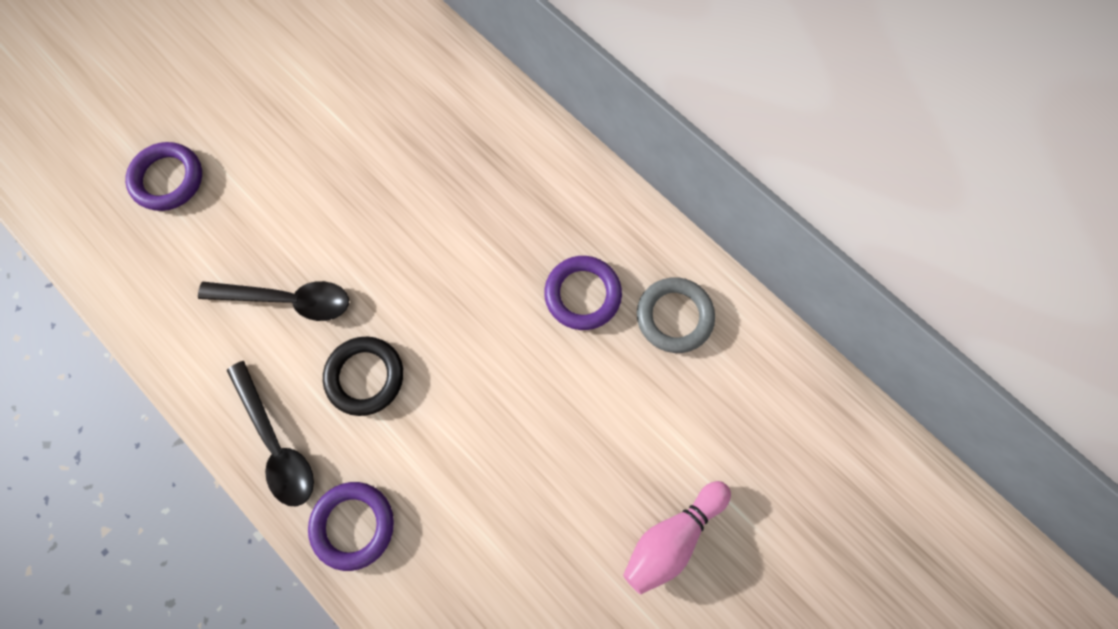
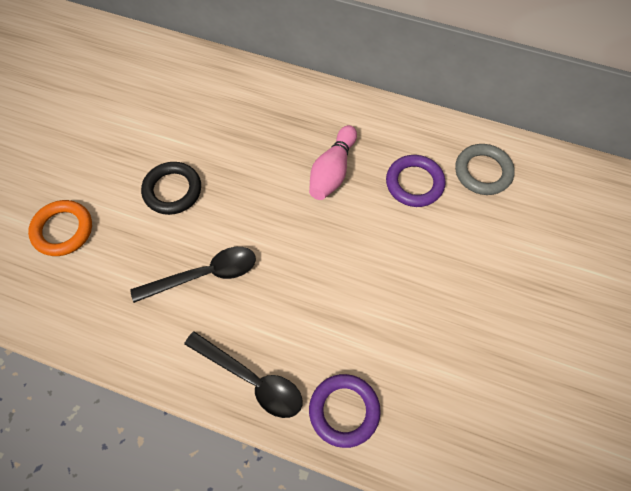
camera: 25 degrees left, 10 degrees down
purple ring [125,142,202,211] -> orange ring [28,200,92,256]
black ring [323,337,403,416] -> black ring moved to [141,162,201,215]
pink bowling pin [623,481,731,594] -> pink bowling pin moved to [309,125,357,200]

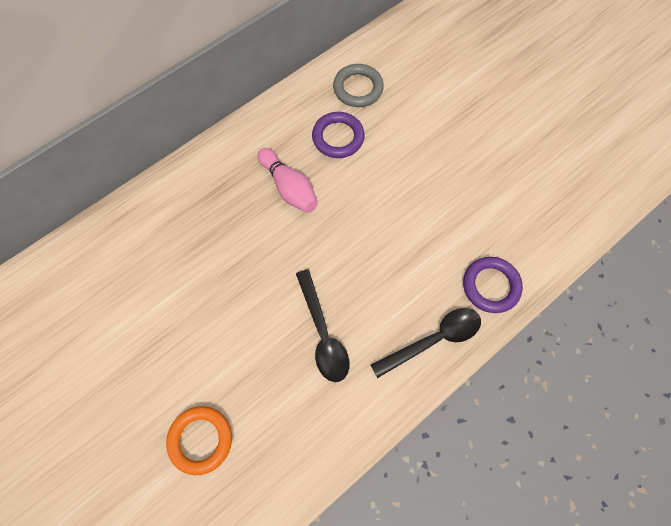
camera: 60 degrees left, 5 degrees up
black spoon [130,247,256,303] -> black spoon turned 150 degrees clockwise [296,269,349,382]
black ring [141,162,201,215] -> none

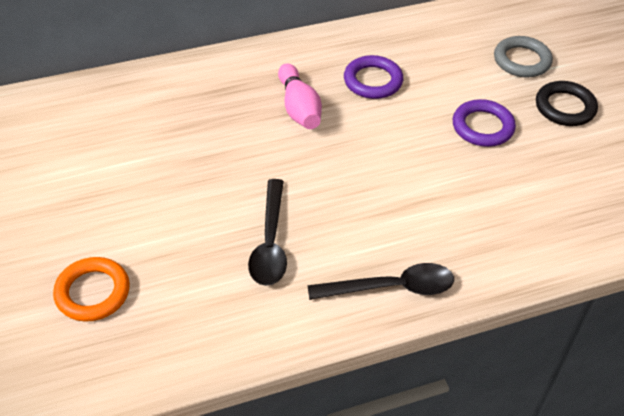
camera: 20 degrees right, 20 degrees down
grey ring [333,64,384,107] -> grey ring moved to [494,36,553,77]
purple ring [463,257,523,313] -> purple ring moved to [453,99,516,147]
none -> black ring [536,81,598,126]

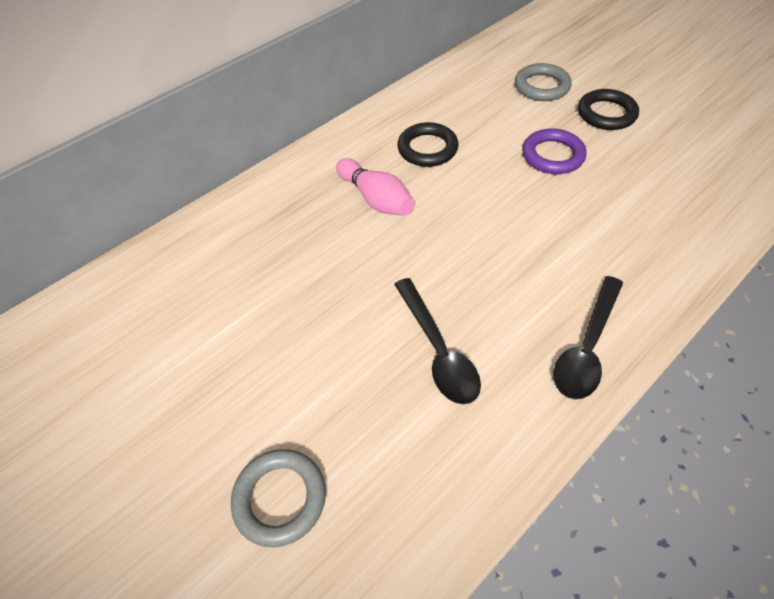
camera: 20 degrees left, 5 degrees up
orange ring [53,257,130,322] -> grey ring [231,449,326,548]
black spoon [308,263,454,300] -> black spoon turned 150 degrees clockwise [554,276,623,400]
purple ring [344,55,403,99] -> black ring [397,122,459,167]

